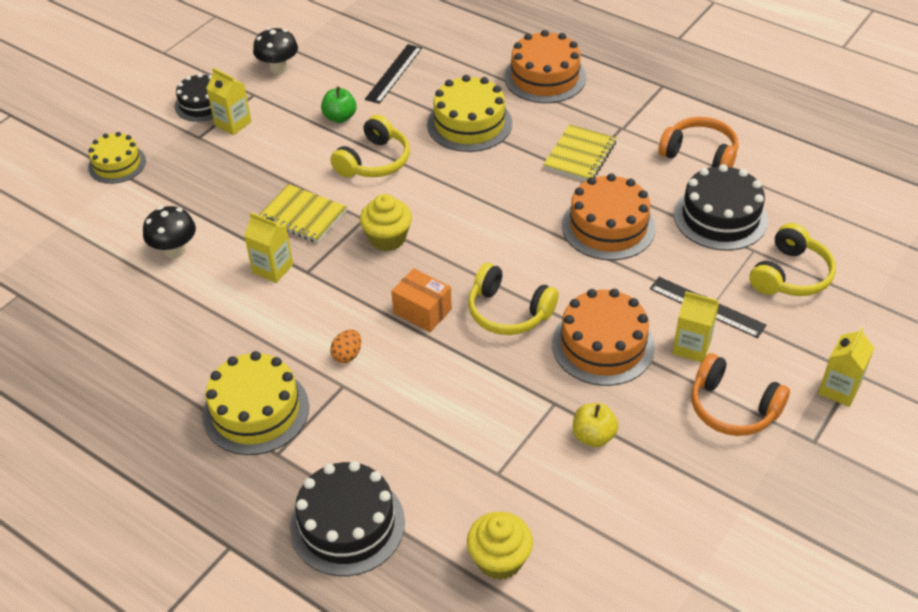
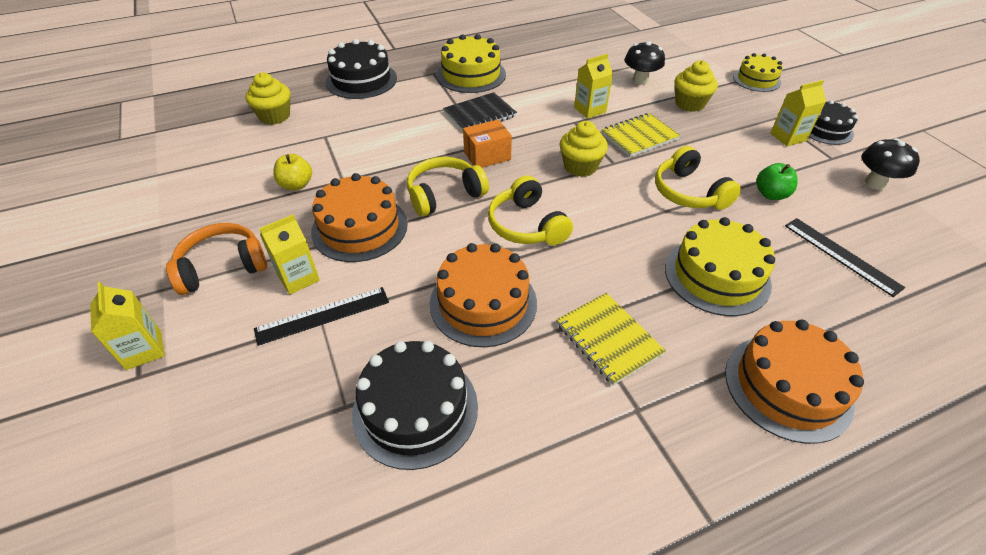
camera: 120 degrees right, 0 degrees up
orange egg [330,330,361,363] -> black notebook [443,92,517,131]
orange headphones [658,117,738,168] -> none
yellow headphones [750,223,836,296] -> yellow headphones moved to [488,175,573,245]
none -> yellow cupcake [675,60,718,112]

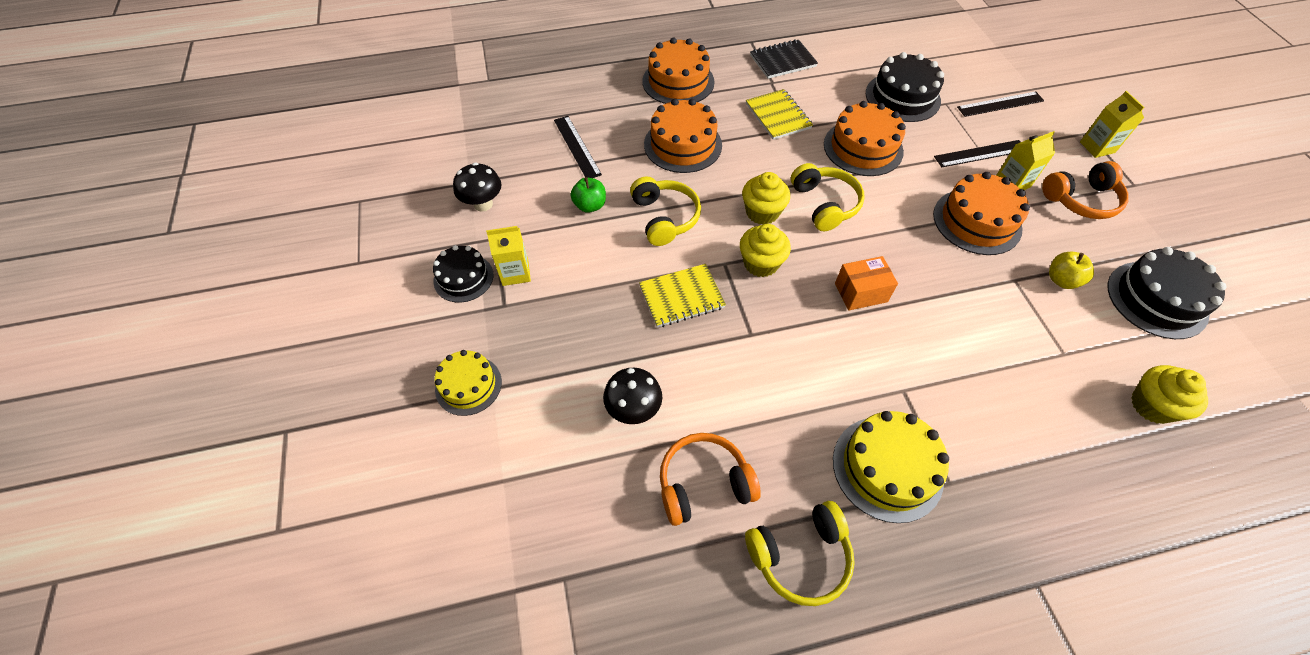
camera: 170 degrees left, 10 degrees up
black cake [326,39,397,99] -> black cake moved to [1108,247,1227,339]
yellow headphones [407,157,489,217] -> yellow headphones moved to [745,501,855,606]
black notebook [443,92,517,131] -> black notebook moved to [750,39,818,79]
yellow carton [574,54,613,119] -> none
yellow cake [665,217,775,316] -> orange cake [644,99,722,173]
yellow cupcake [675,60,718,112] -> yellow cupcake moved to [742,172,790,224]
none -> orange headphones [660,433,761,526]
none -> black ruler [957,91,1044,117]

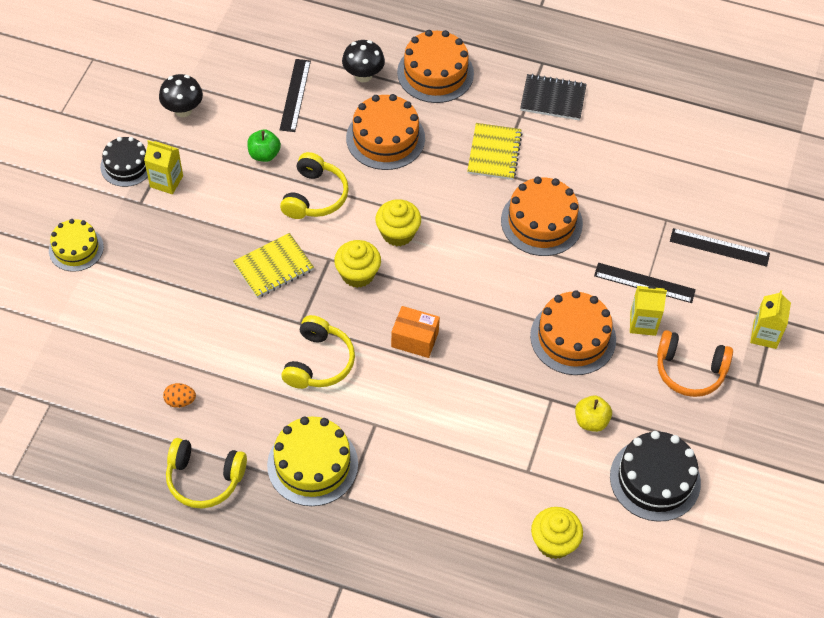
camera: 30 degrees right, 0 degrees up
black mushroom [603,368,662,424] -> black mushroom moved to [342,40,385,82]
yellow notebook [639,264,726,328] -> yellow notebook turned 45 degrees counterclockwise [233,233,314,298]
orange headphones [660,433,761,526] -> orange egg [163,383,196,408]
yellow headphones [791,163,865,231] -> yellow headphones moved to [281,315,355,389]
black cake [866,52,944,122] -> none

